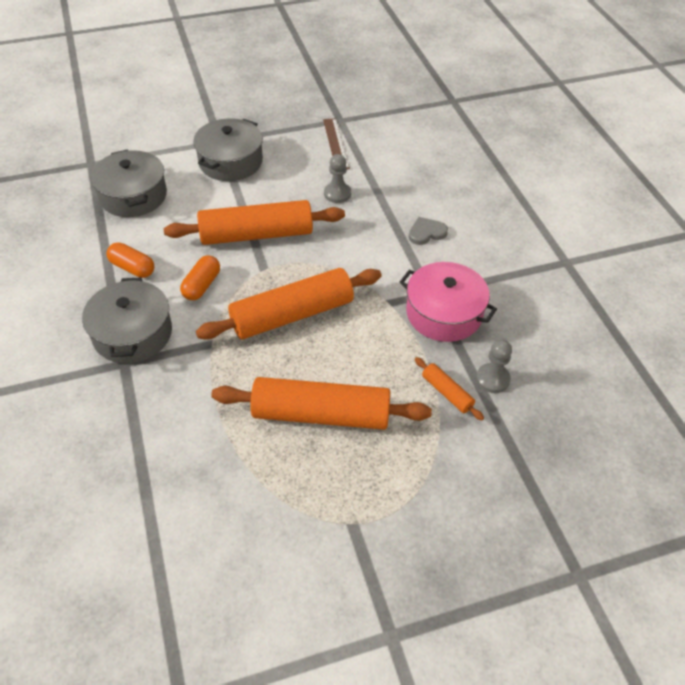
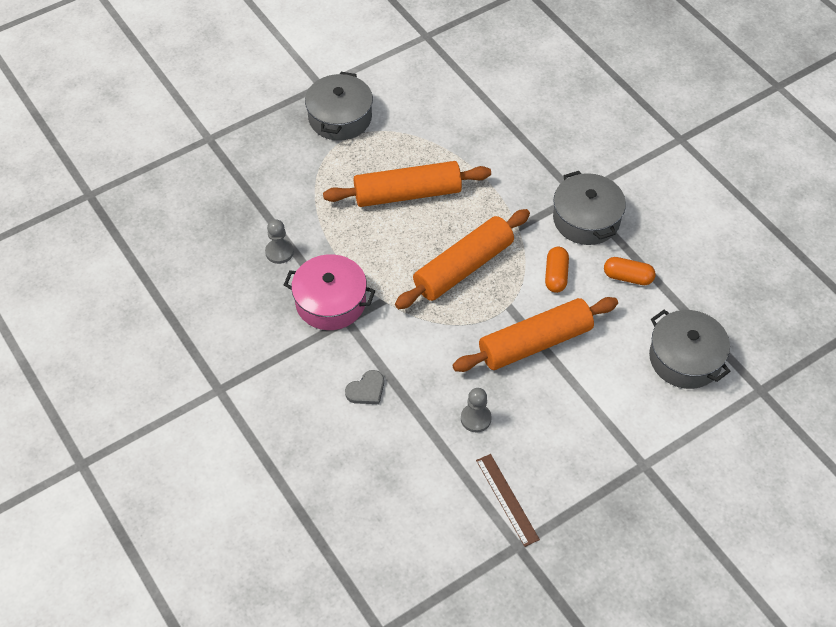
camera: 165 degrees right, 5 degrees up
grey pot [193,118,263,181] -> grey pot moved to [305,72,373,141]
orange rolling pin [415,357,484,421] -> none

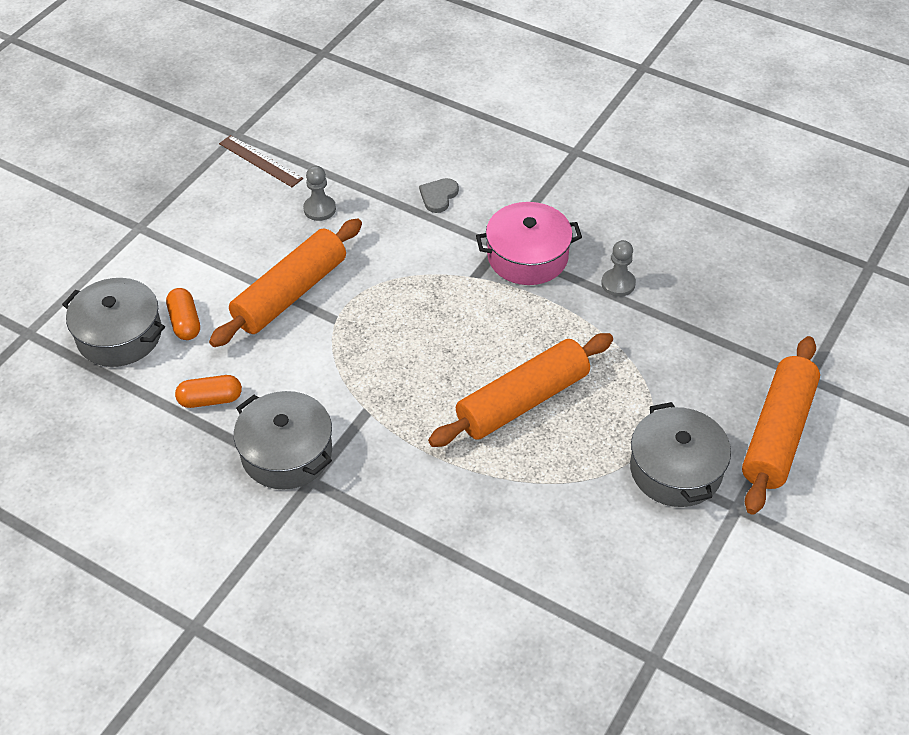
camera: 155 degrees right, 5 degrees down
orange rolling pin [395,209,530,309] -> orange rolling pin moved to [742,336,820,515]
orange capsule [545,247,569,293] -> orange capsule moved to [166,288,200,340]

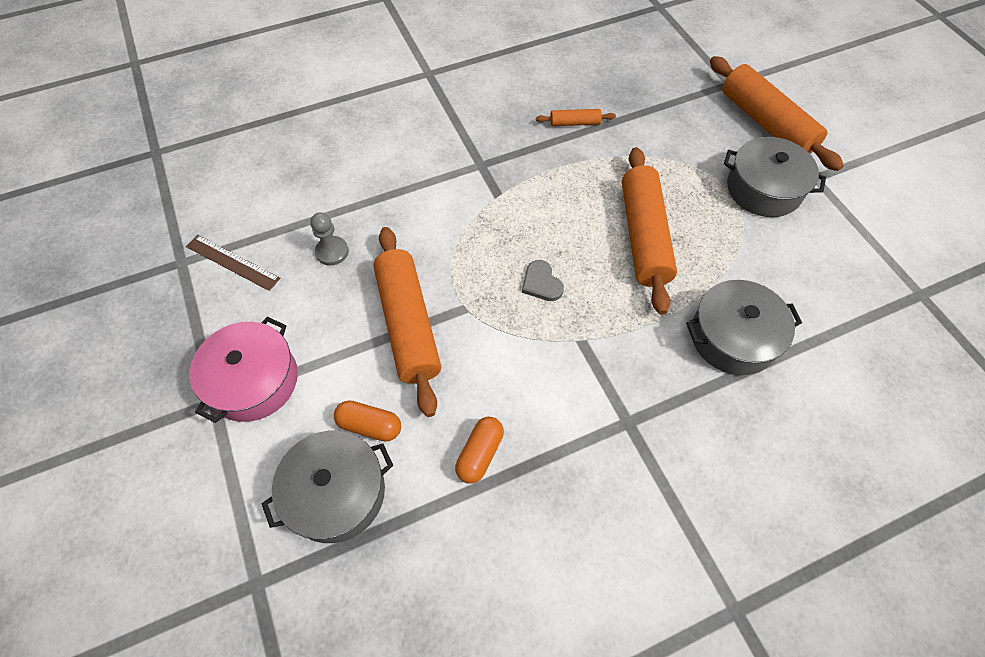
camera: 55 degrees left, 10 degrees up
brown ruler [219,135,303,187] -> brown ruler turned 45 degrees clockwise [186,235,280,291]
grey pot [234,391,332,489] -> grey pot moved to [686,280,802,375]
grey heart [419,178,459,213] -> grey heart moved to [522,260,564,301]
pink pot [476,202,582,285] -> pink pot moved to [190,317,298,423]
grey pawn [601,240,636,297] -> orange rolling pin [536,109,616,126]

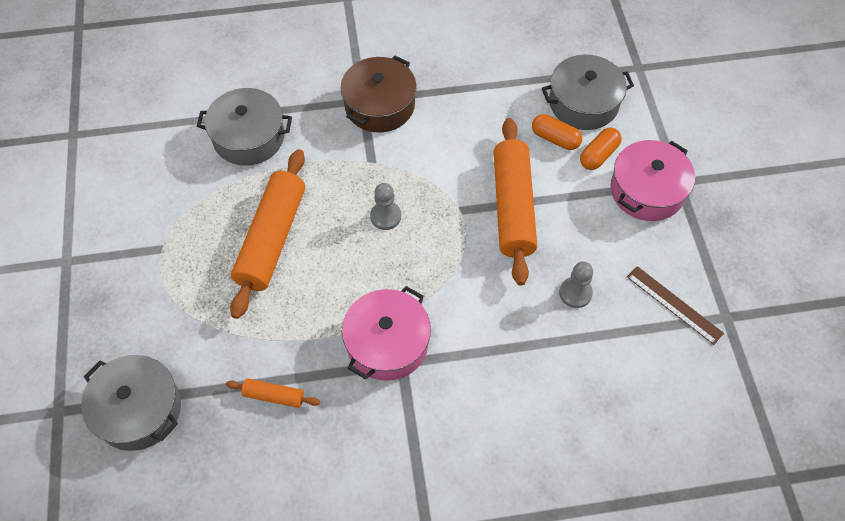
camera: 165 degrees left, 0 degrees up
orange capsule [455,417,504,484] -> orange capsule moved to [580,127,622,170]
grey heart [522,260,564,301] -> grey pawn [370,183,401,230]
orange rolling pin [710,56,844,171] -> none
grey pot [724,137,826,217] -> grey pot moved to [81,355,181,451]
none -> brown pot [341,56,417,133]
none -> pink pot [342,286,431,381]

